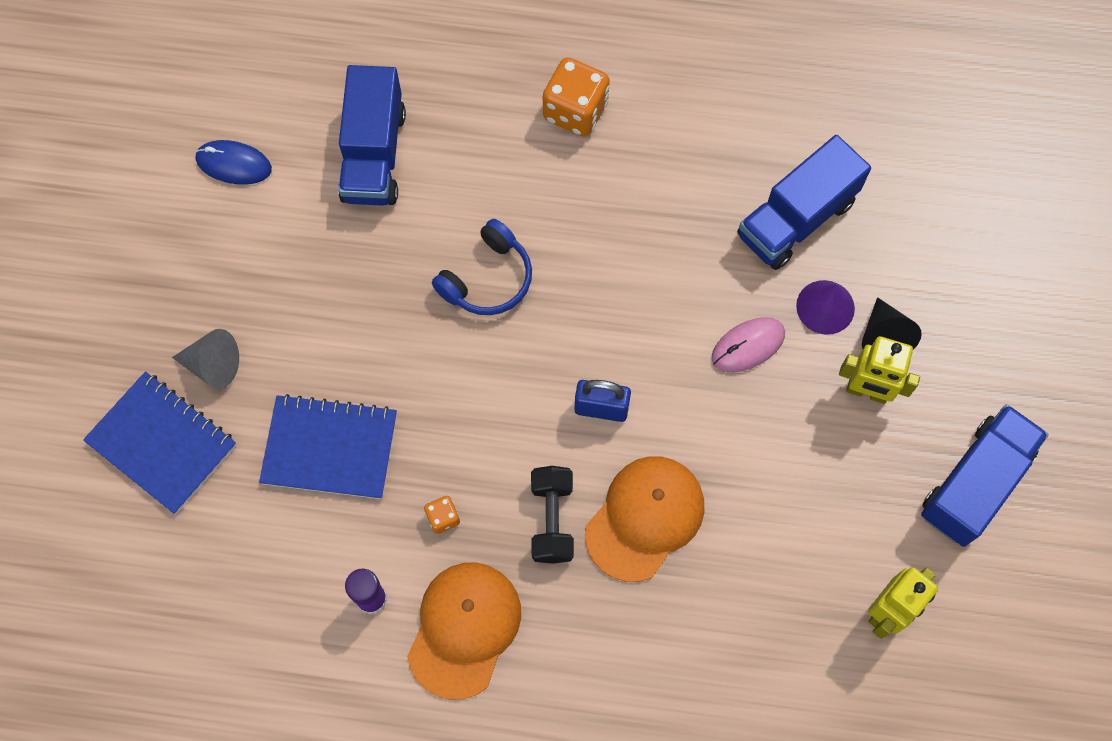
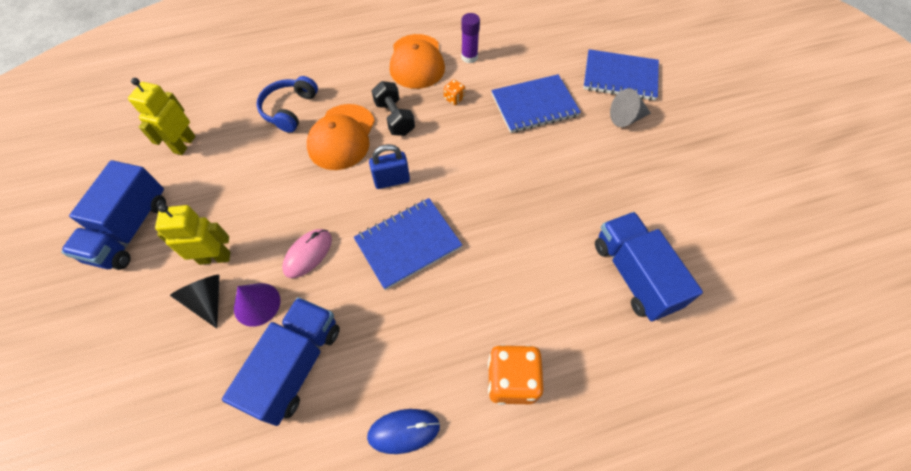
camera: 155 degrees right, 10 degrees down
blue mouse [195,140,272,185] -> blue mouse moved to [367,409,440,454]
blue headphones [432,219,532,315] -> blue headphones moved to [256,76,318,133]
none -> blue notebook [354,198,462,290]

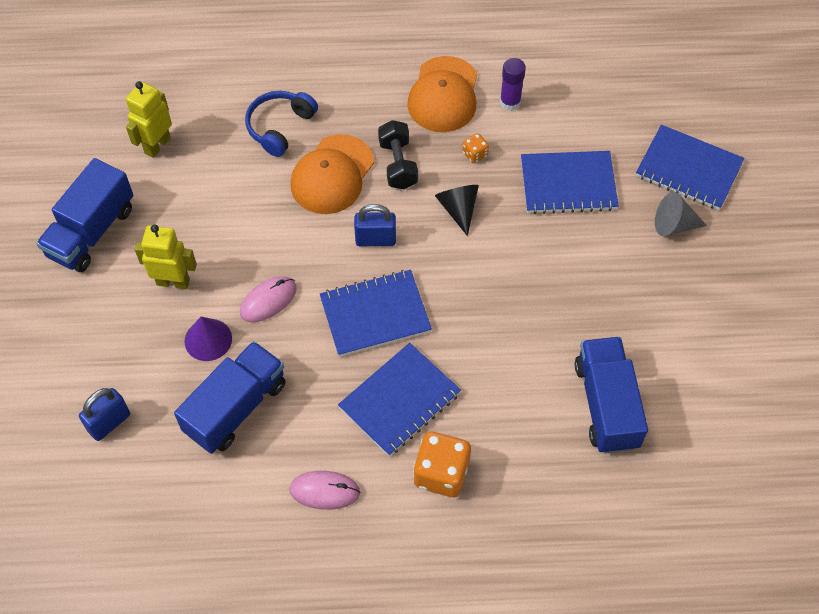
camera: 15 degrees right, 0 degrees up
black cone [170,275,220,329] -> black cone moved to [435,185,479,236]
blue mouse [367,409,440,454] -> pink mouse [289,471,360,510]
none -> blue padlock [79,388,130,441]
none -> blue notebook [338,343,461,456]

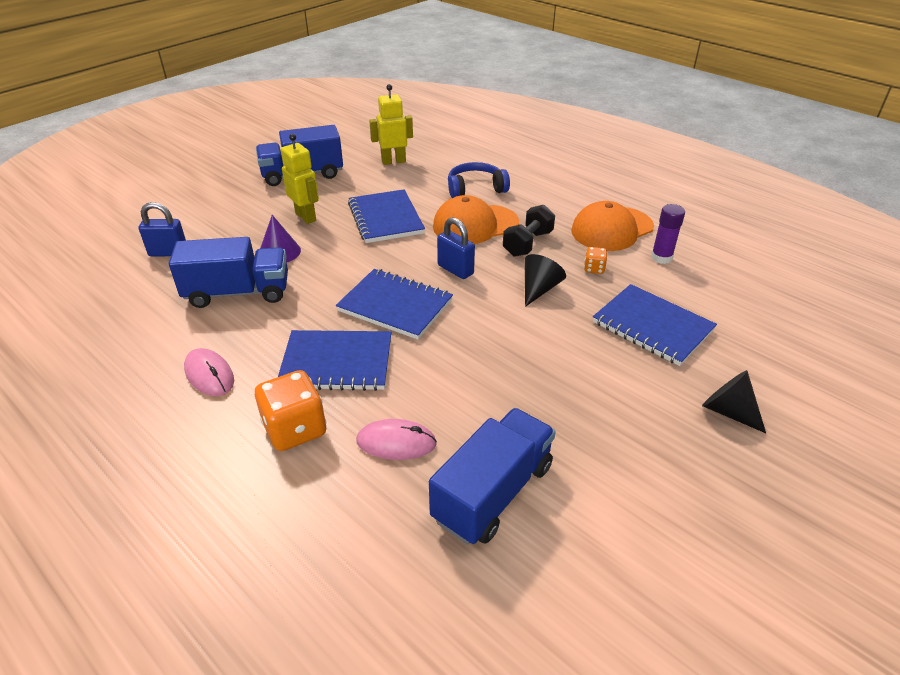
camera: 45 degrees right, 20 degrees down
pink mouse [240,276,297,322] -> pink mouse moved to [356,419,437,460]
blue notebook [636,125,745,210] -> blue notebook moved to [348,189,425,243]
grey cone [655,192,707,236] -> black cone [702,370,766,433]

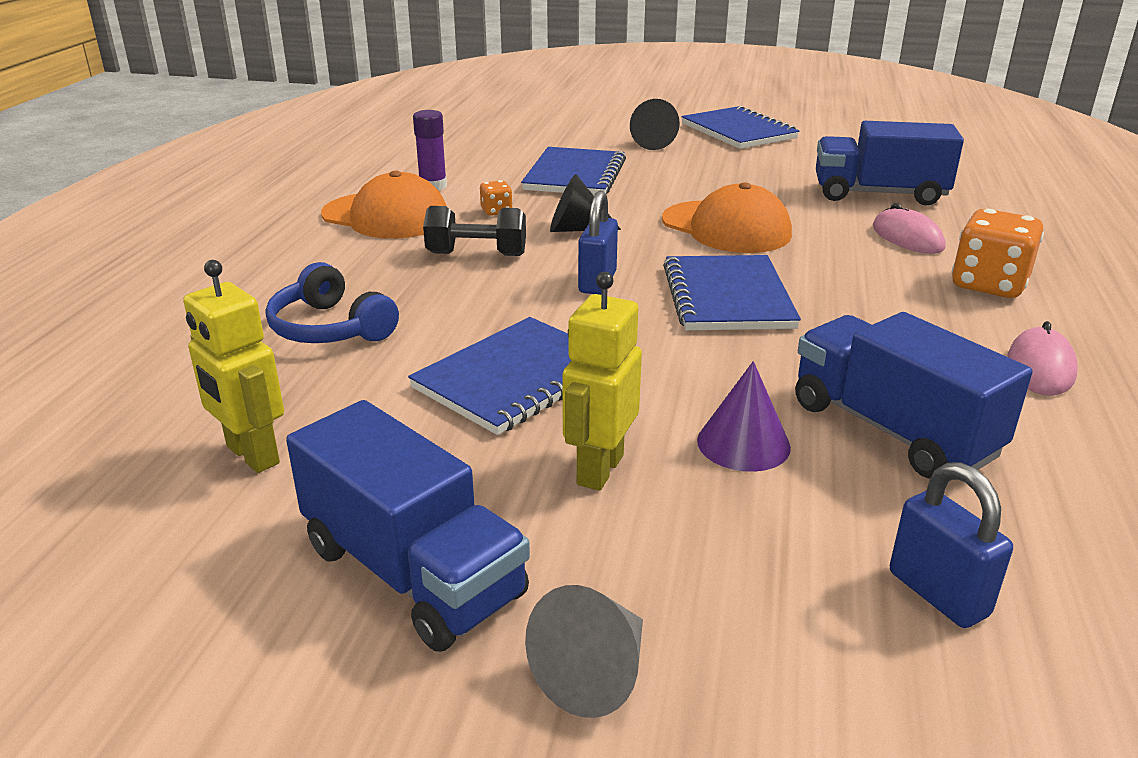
camera: 120 degrees left, 10 degrees down
blue notebook [278,330,391,391] -> blue notebook moved to [681,106,799,149]
orange cap [433,195,519,244] -> orange cap moved to [662,182,792,253]
none -> grey cone [525,585,643,718]

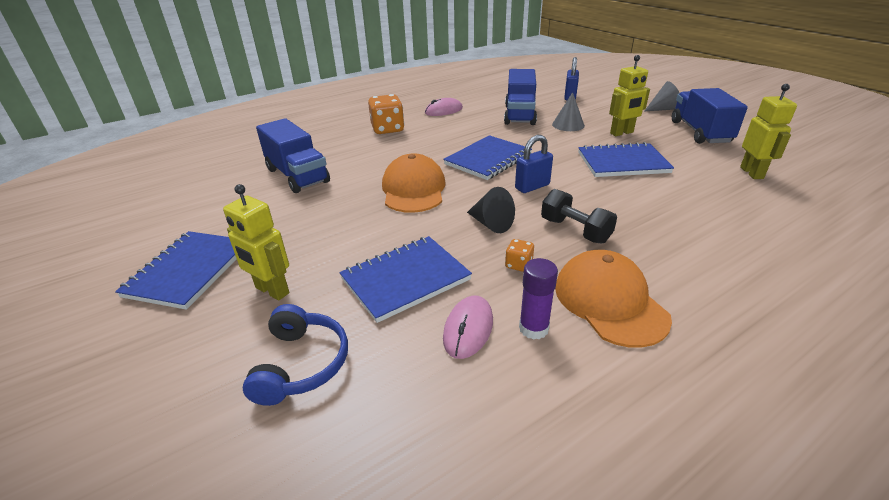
camera: 135 degrees left, 5 degrees up
blue headphones [266,262,399,343] -> blue headphones moved to [243,304,348,406]
black cone [630,99,680,150] -> yellow robot [223,184,289,301]
purple cone [697,361,791,472] -> grey cone [552,92,585,131]
pink mouse [873,203,945,254] -> pink mouse moved to [443,296,493,359]

